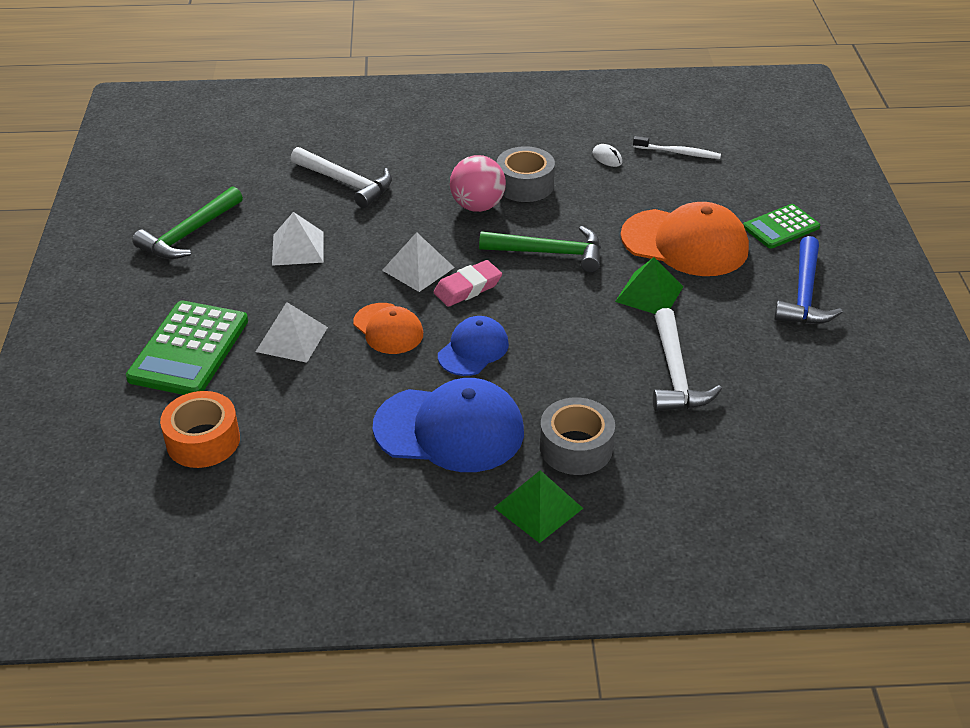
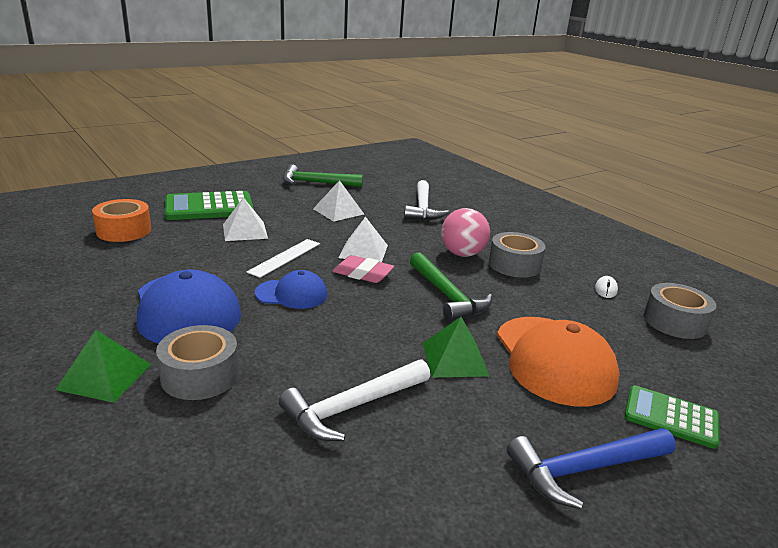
camera: 55 degrees right, 15 degrees down
orange cap [353,303,423,354] -> white ruler [246,239,320,278]
white toothbrush [633,136,721,159] -> grey tape [644,283,717,339]

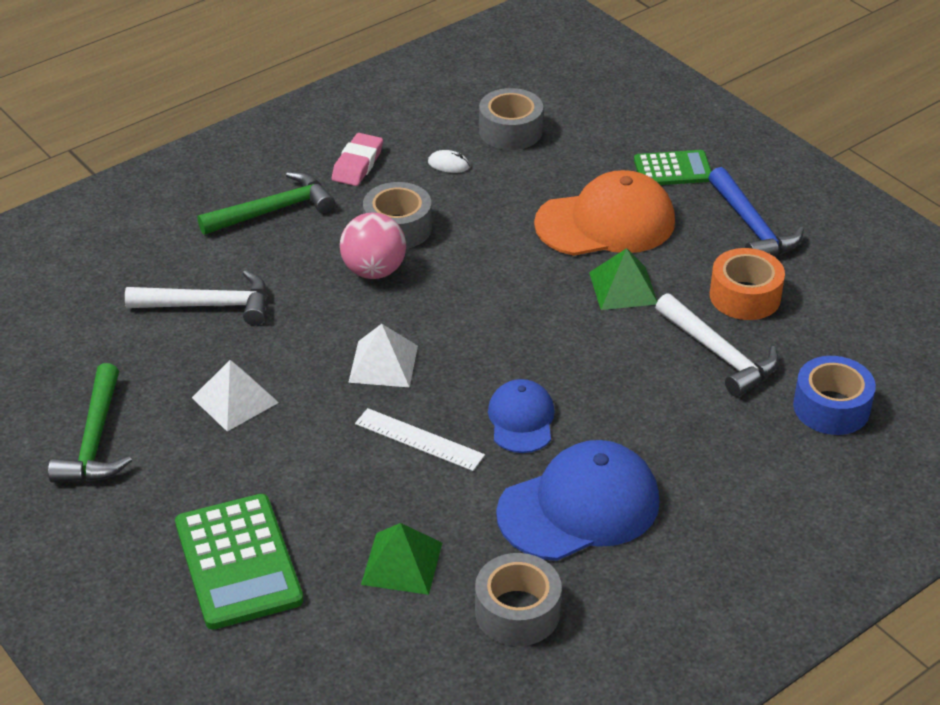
camera: 90 degrees left, 15 degrees up
green pyramid [55,330,151,403] -> green pyramid moved to [361,523,442,595]
orange tape [92,199,151,242] -> orange tape moved to [710,248,785,320]
grey tape [156,325,239,400] -> grey tape moved to [475,553,562,646]
white pyramid [223,197,268,241] -> none
pink eraser [333,255,394,283] -> pink eraser moved to [332,133,383,186]
green hammer [410,252,492,321] -> green hammer moved to [197,172,335,235]
green calculator [624,385,719,449] -> green calculator turned 120 degrees counterclockwise [634,150,712,185]
none -> blue tape [793,356,876,435]

